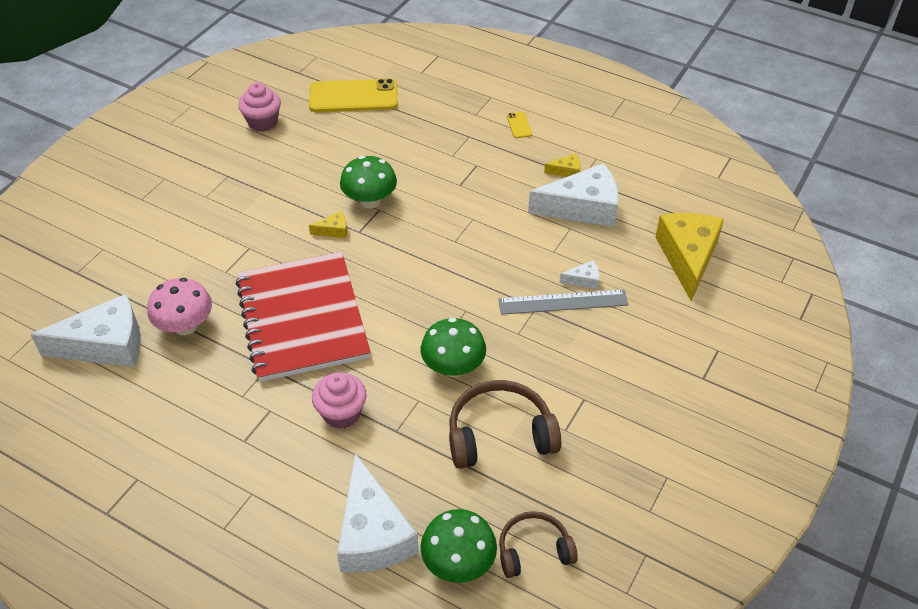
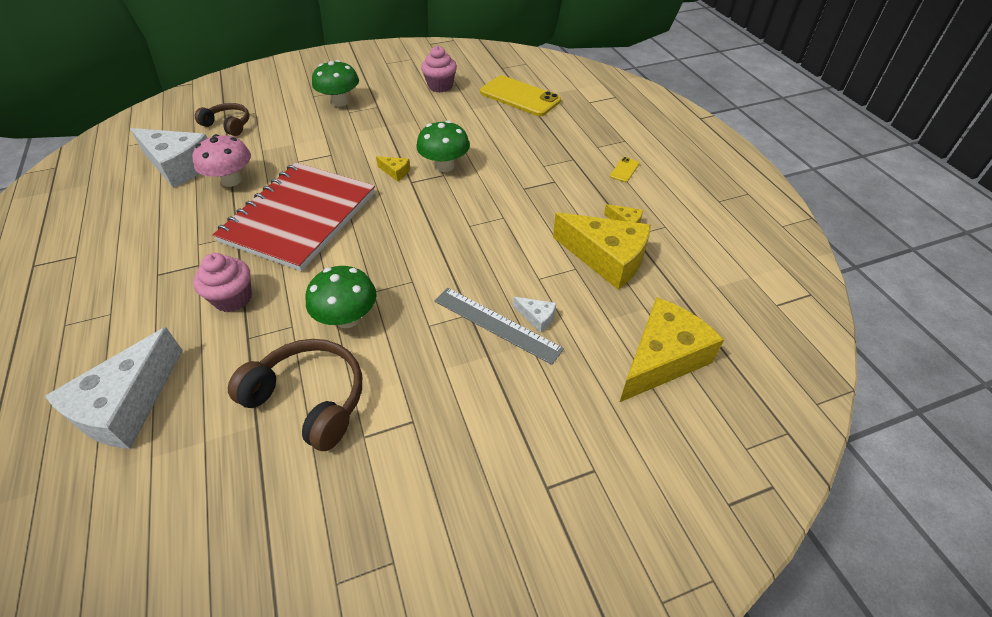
camera: 40 degrees right, 0 degrees up
green mushroom [420,509,497,583] -> green mushroom moved to [312,60,359,107]
brown headphones [499,511,578,578] -> brown headphones moved to [195,103,250,136]
white cheese [528,163,619,227] -> yellow cheese [553,212,651,290]

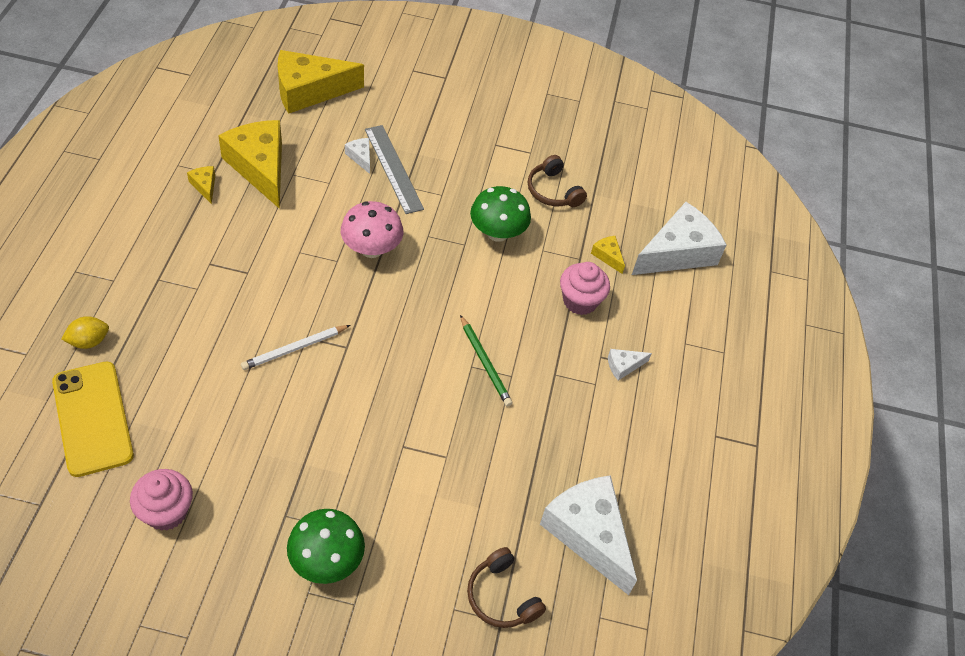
camera: 155 degrees left, 5 degrees up
pink mushroom [192,134,251,187] -> pink mushroom moved to [341,201,403,258]
red notebook [213,162,375,271] -> green pencil [460,315,513,407]
brown headphones [228,339,362,451] -> brown headphones [528,155,587,207], size x0.64
yellow cheese [376,156,410,181] -> yellow cheese moved to [591,236,625,274]
green mushroom [416,120,470,172] -> white pencil [241,325,350,370]
yellow phone [610,157,639,182] -> none
none -> yellow lemon [61,316,109,349]
none -> white cheese [608,349,652,380]

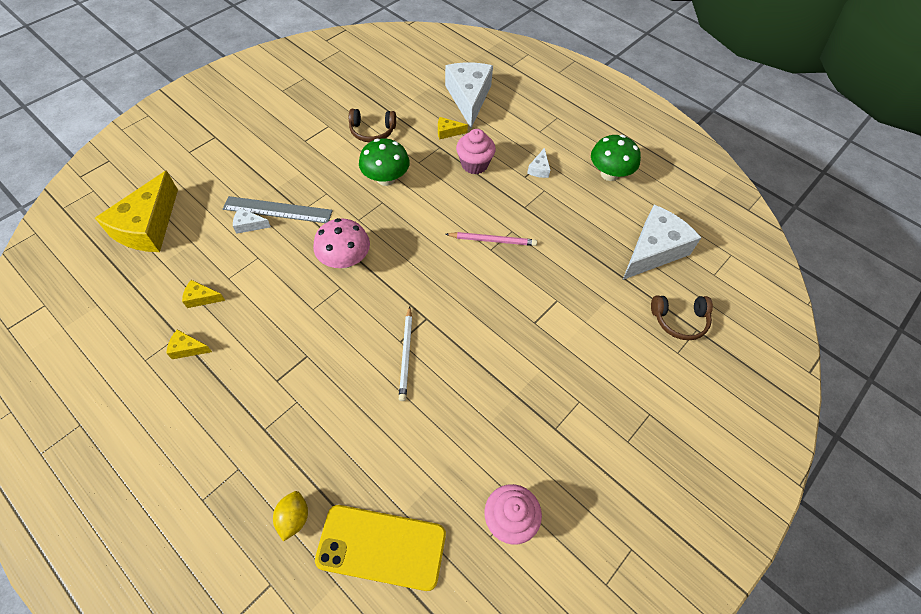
camera: 55 degrees left, 5 degrees up
yellow cheese [218,120,282,209] -> yellow cheese [182,280,225,308], size x0.42
green mushroom [287,509,365,584] -> green mushroom moved to [591,135,641,181]
green pencil [460,315,513,407] -> pink pencil [445,232,537,246]
white cheese [540,475,637,595] -> white cheese turned 135 degrees clockwise [623,205,701,280]

